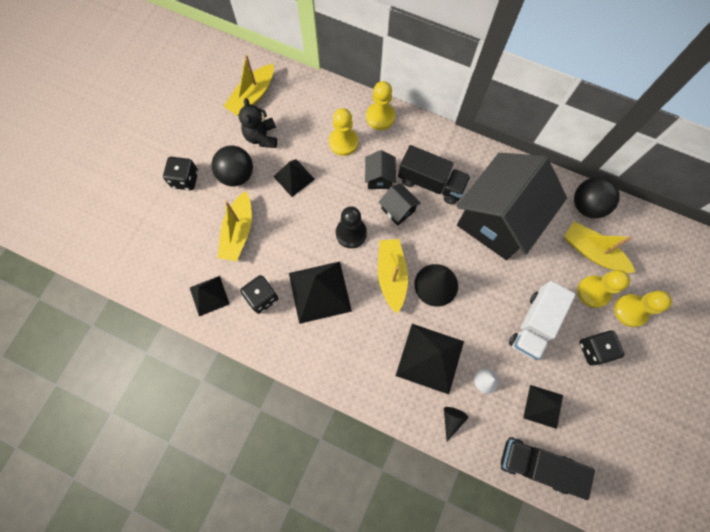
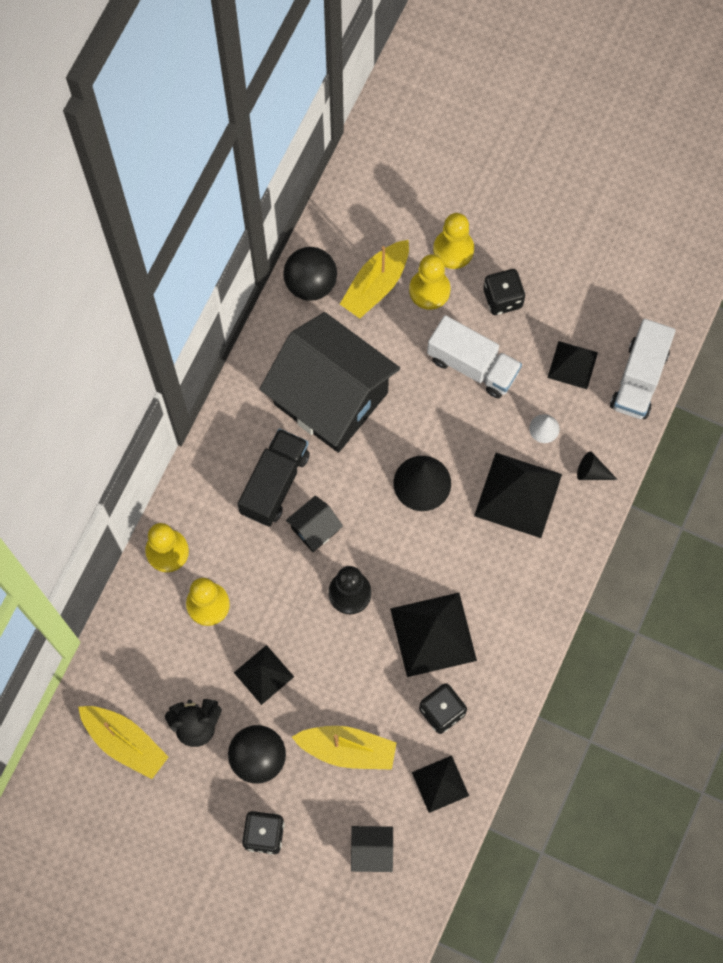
camera: 90 degrees left, 0 degrees up
black house [365,150,396,189] -> black house moved to [351,826,393,872]
yellow boat [378,239,408,313] -> none
black truck [501,437,595,500] -> white truck [610,319,676,419]

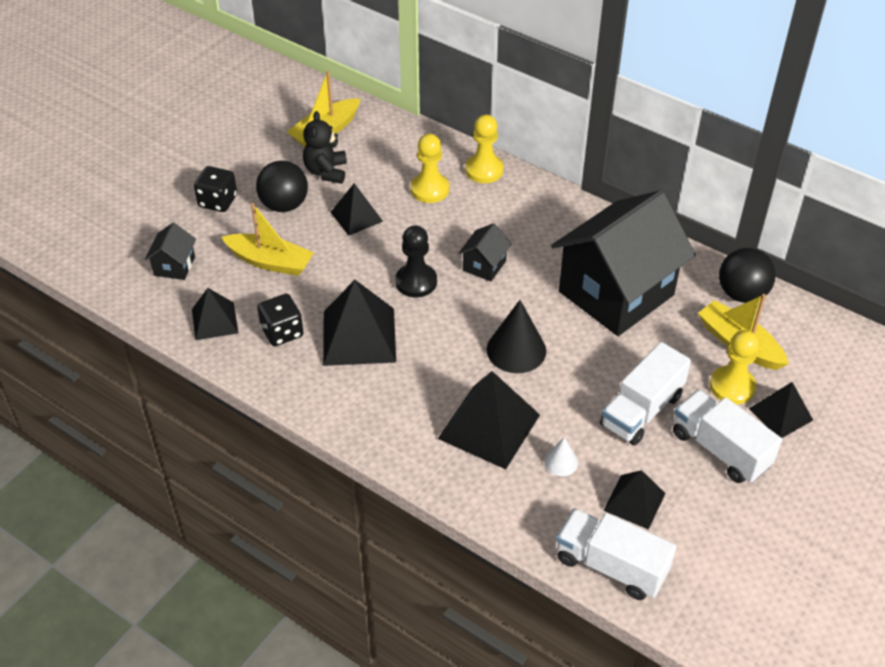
camera: 100 degrees right, 25 degrees down
black truck [238,428,310,527] -> none
black house [286,495,343,552] -> black house turned 60 degrees clockwise [458,223,512,282]
yellow boat [292,726,396,770] -> yellow boat turned 90 degrees counterclockwise [222,203,314,276]
yellow pawn [433,213,474,269] -> black pyramid [749,382,813,438]
black dice [484,269,525,315] -> white truck [673,389,782,483]
black cone [577,452,618,480] -> none

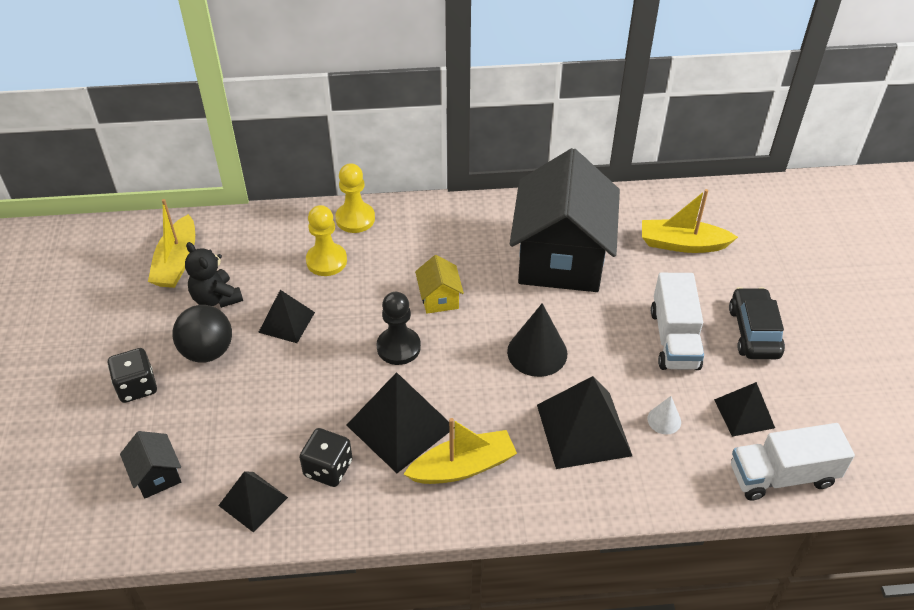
camera: 40 degrees left, 0 degrees up
yellow boat [222,203,314,276] -> yellow boat moved to [403,418,517,484]
black house [458,223,512,282] -> yellow house [415,255,464,314]
white truck [673,389,782,483] -> black car [729,287,785,359]
yellow pawn [710,330,759,404] -> none
black ball [719,248,776,303] -> none
black pyramid [749,382,813,438] -> none

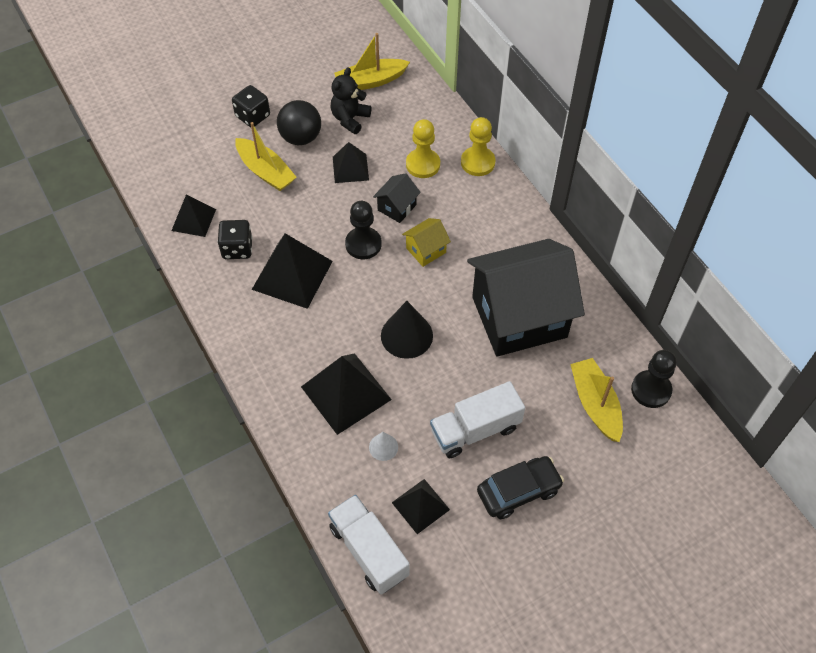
camera: 65 degrees right, 10 degrees up
black house [120,431,181,499] -> black house moved to [373,173,421,223]
yellow boat [403,418,517,484] -> yellow boat moved to [235,122,297,191]
none -> black pawn [631,350,677,408]

